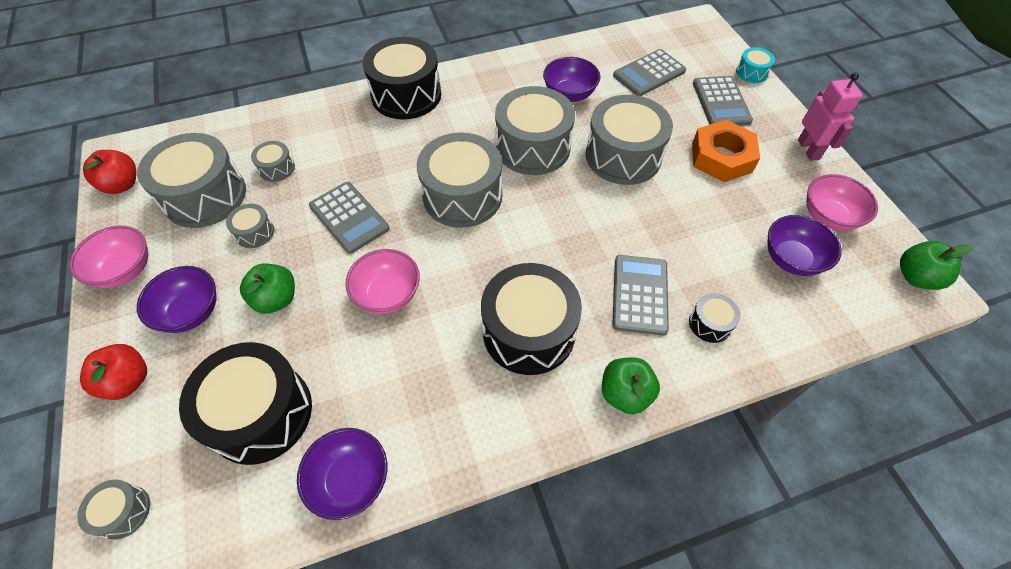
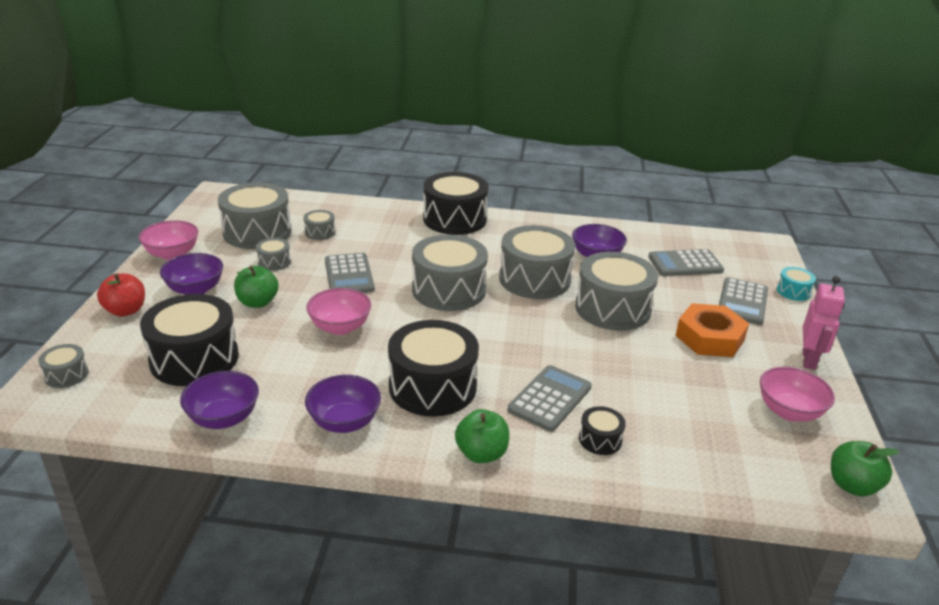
camera: 25 degrees right, 25 degrees down
red apple [83,150,136,194] -> none
purple bowl [767,215,842,276] -> purple bowl moved to [305,375,381,433]

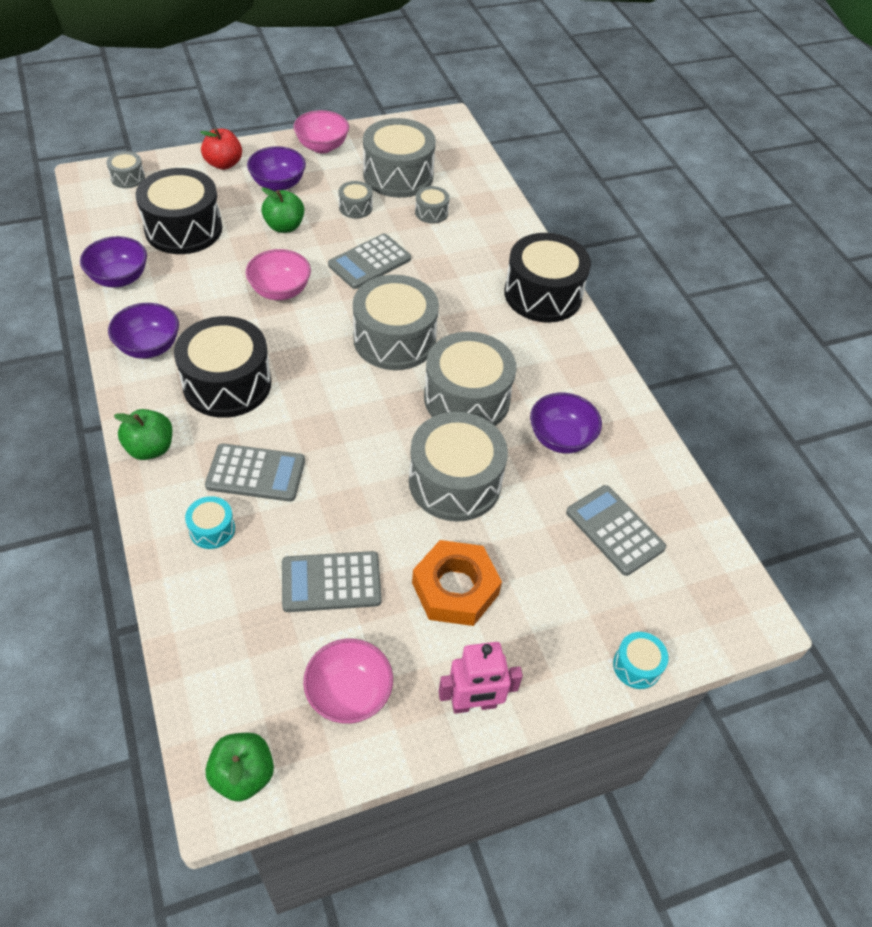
camera: 60 degrees right, 20 degrees up
black drum [579,406,626,455] -> turquoise drum [185,496,235,549]
grey calculator [719,277,768,325] -> grey calculator moved to [282,551,382,612]

